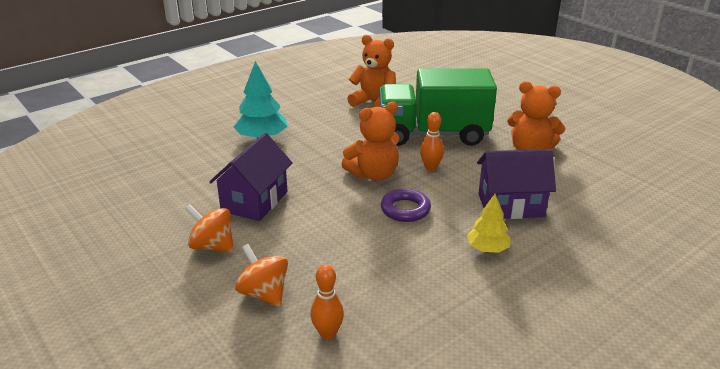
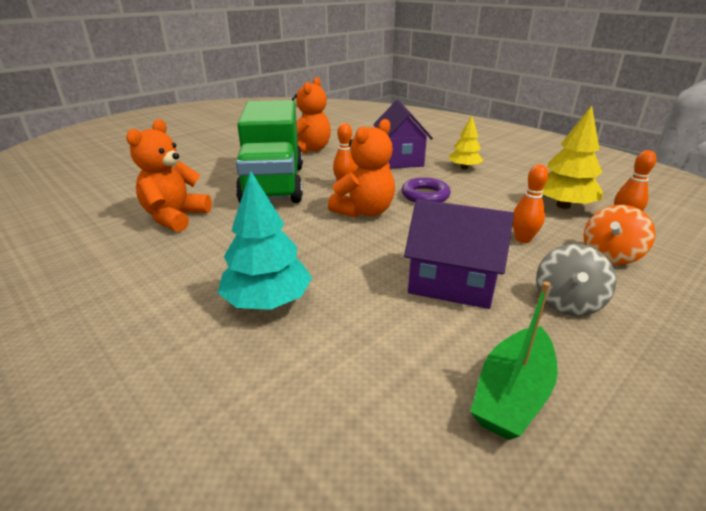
camera: 95 degrees left, 0 degrees up
orange spinning top [185,204,234,253] -> grey spinning top [536,244,616,316]
orange teddy bear [341,102,399,181] -> orange teddy bear turned 75 degrees clockwise [328,119,395,218]
none -> green boat [470,281,558,440]
none -> orange bowling pin [513,165,549,243]
none -> yellow tree [542,106,603,209]

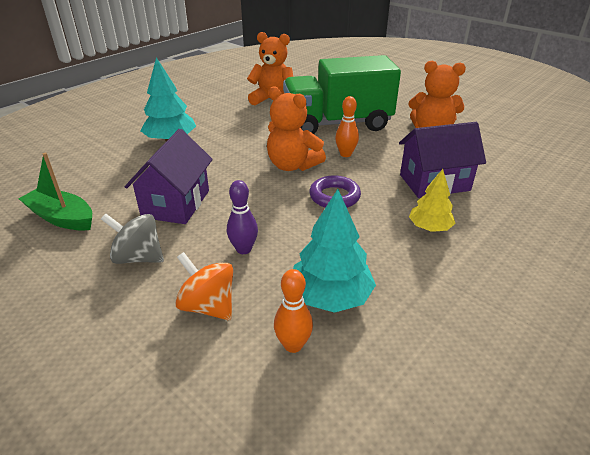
camera: 85 degrees right, 5 degrees up
orange bowling pin [513,165,549,243] -> purple bowling pin [227,180,258,254]
yellow tree [542,106,603,209] -> turquoise tree [293,189,376,313]

